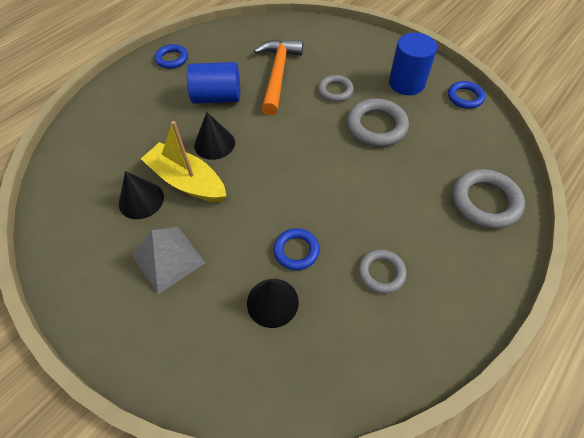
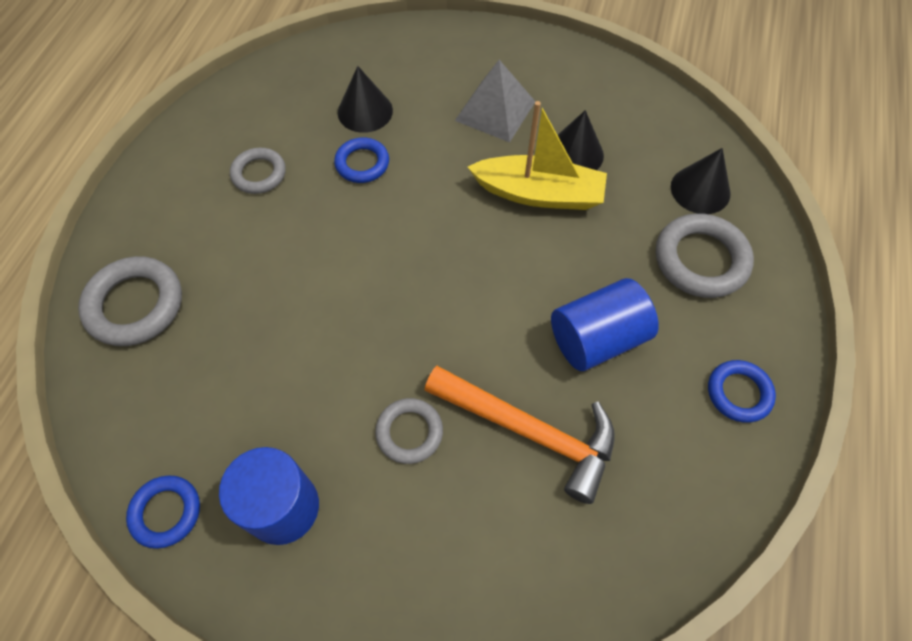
camera: 155 degrees right, 5 degrees up
black cone [194,112,235,160] -> black cone moved to [671,148,731,214]
orange hammer [254,39,303,115] -> orange hammer turned 45 degrees counterclockwise [424,366,615,504]
grey ring [347,98,409,147] -> grey ring moved to [656,213,754,298]

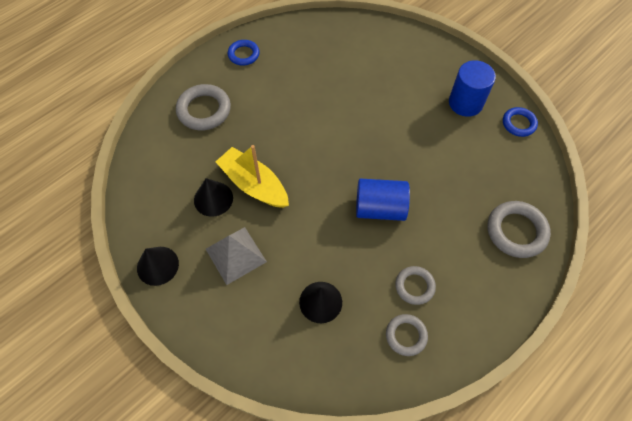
camera: 150 degrees left, 0 degrees up
blue ring [334,137,389,183] -> none
grey ring [375,398,443,464] -> grey ring moved to [386,314,428,356]
orange hammer [424,366,615,504] -> none
blue cylinder [551,278,659,371] -> blue cylinder moved to [356,178,410,221]
black cone [671,148,731,214] -> black cone moved to [137,247,179,286]

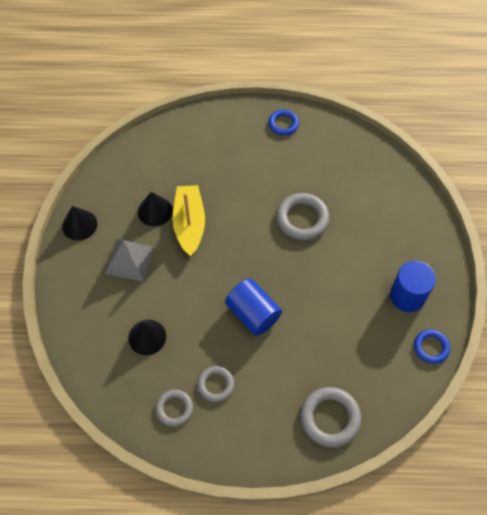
camera: 45 degrees right, 0 degrees up
grey ring [176,84,231,131] -> grey ring moved to [276,193,330,241]

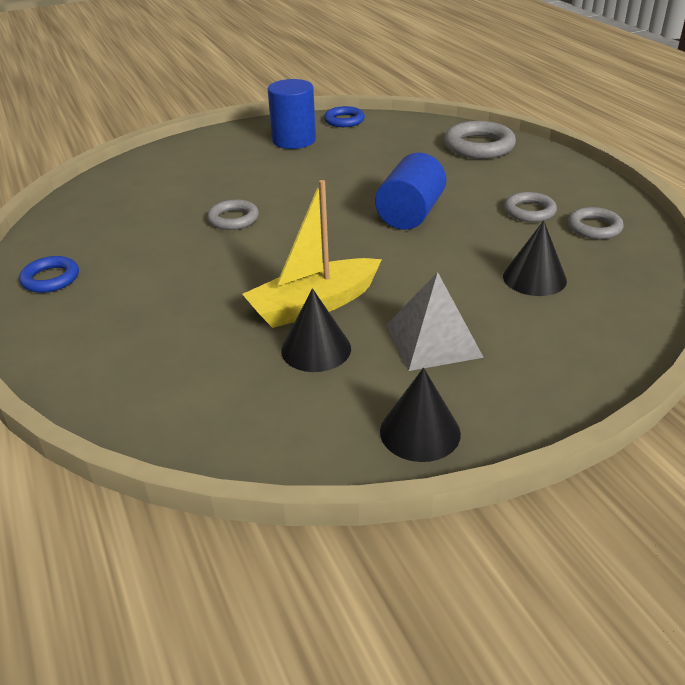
camera: 115 degrees left, 25 degrees down
grey ring [276,193,330,241] -> grey ring [207,199,259,230], size x0.62

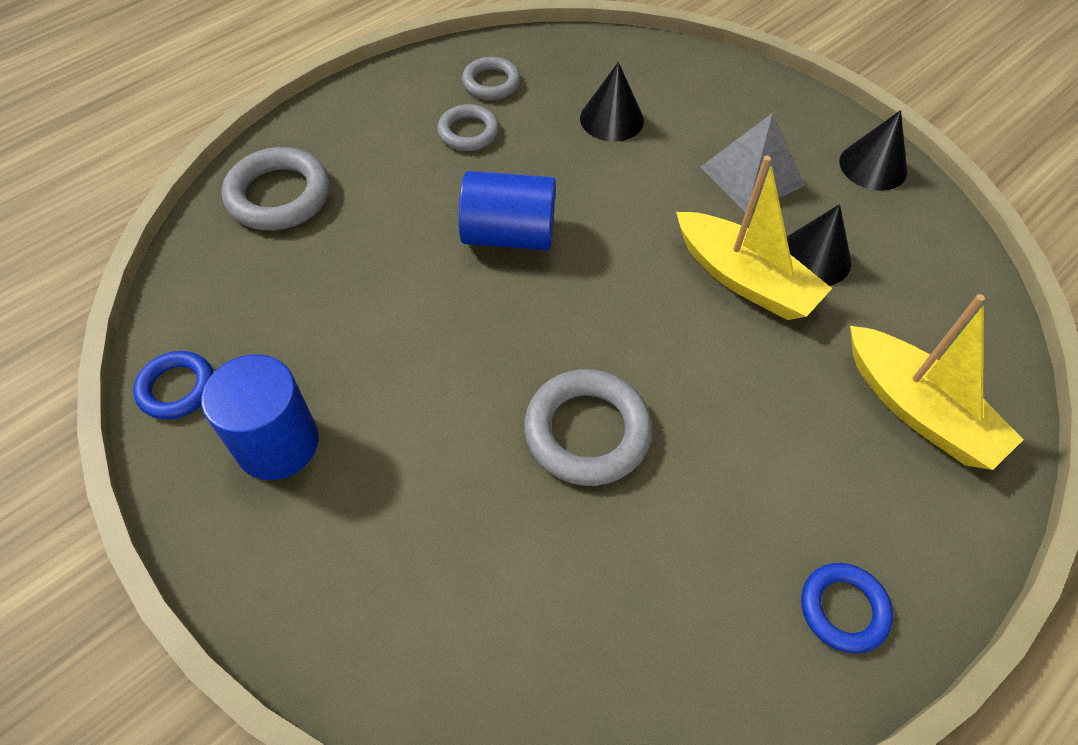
camera: 110 degrees left, 20 degrees up
grey ring [207,199,259,230] -> grey ring [524,369,653,486], size x1.61
none -> yellow boat [850,294,1024,470]

